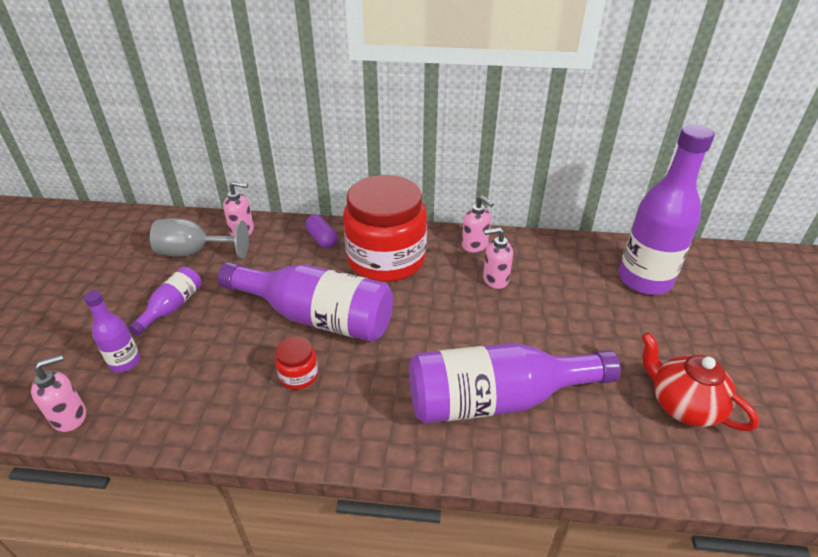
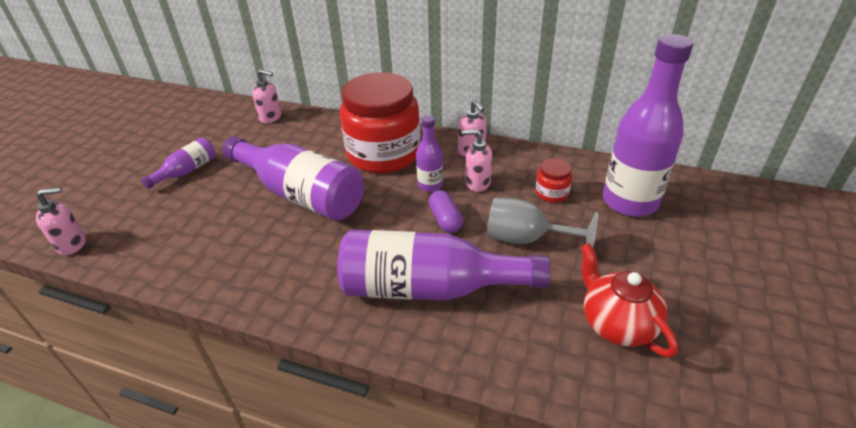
camera: 15 degrees right, 0 degrees up
purple bottle [84,290,140,372] -> purple bottle moved to [416,116,443,192]
grey goblet [150,218,249,259] -> grey goblet moved to [487,198,598,247]
red jar [275,337,318,389] -> red jar moved to [535,158,572,203]
purple capsule [305,214,338,248] -> purple capsule moved to [429,190,463,233]

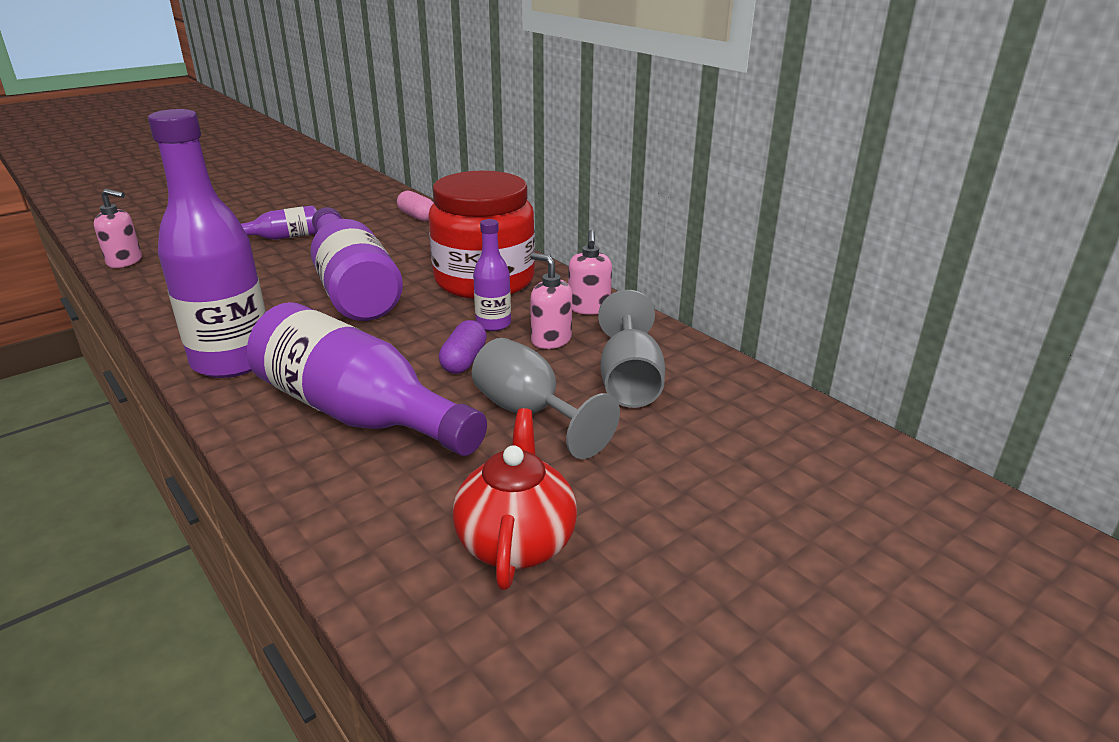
camera: 30 degrees right, 10 degrees down
pink soap dispenser [252,69,281,123] -> pink capsule [397,191,434,221]
red jar [535,158,572,203] -> grey goblet [598,290,665,408]
purple bottle [603,34,694,217] -> purple bottle moved to [148,109,266,378]

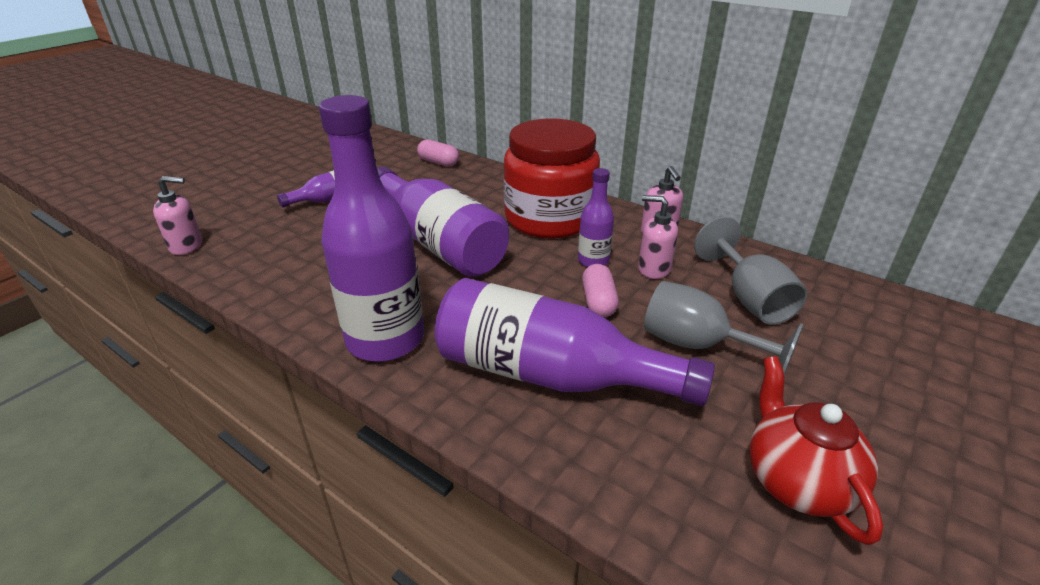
camera: 15 degrees left, 5 degrees up
purple capsule [439,320,487,374] -> pink capsule [582,264,619,317]

